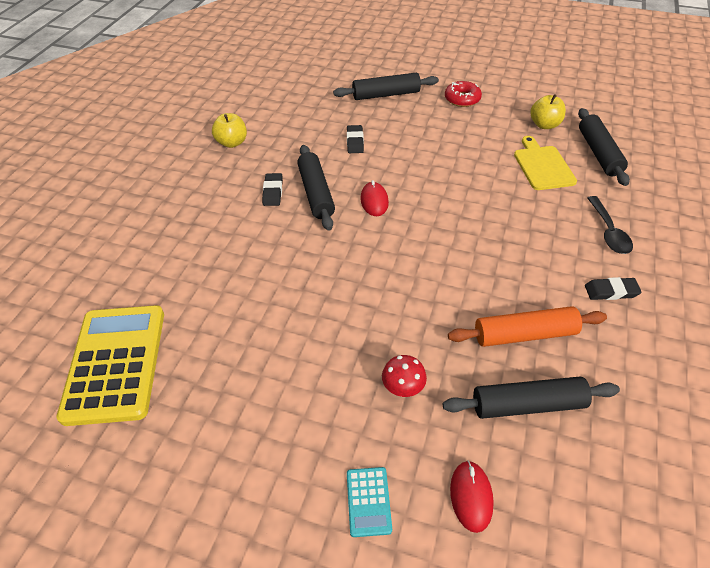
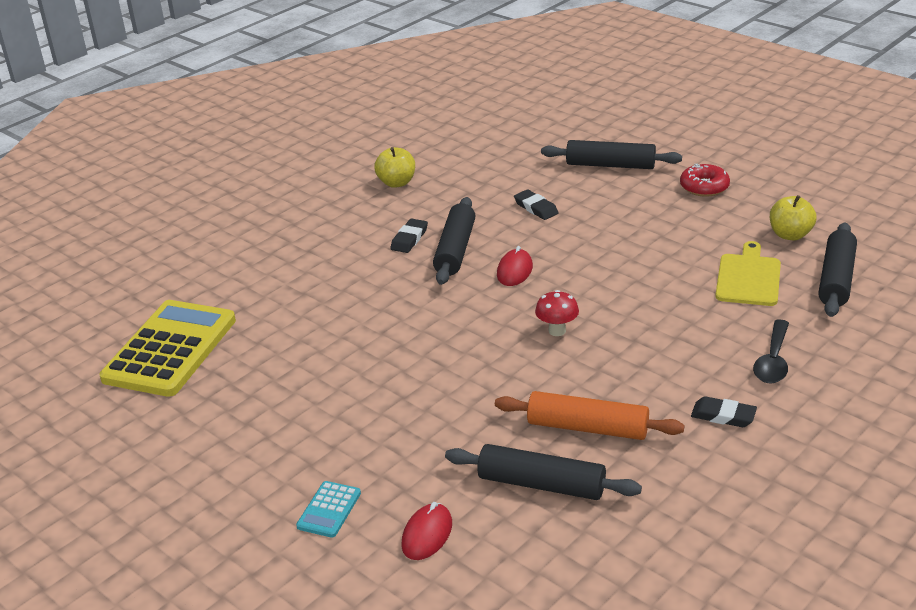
camera: 25 degrees right, 15 degrees down
black eraser [347,125,364,153] -> black eraser turned 60 degrees counterclockwise [514,189,559,220]
red mushroom [382,355,427,397] -> red mushroom moved to [535,290,579,336]

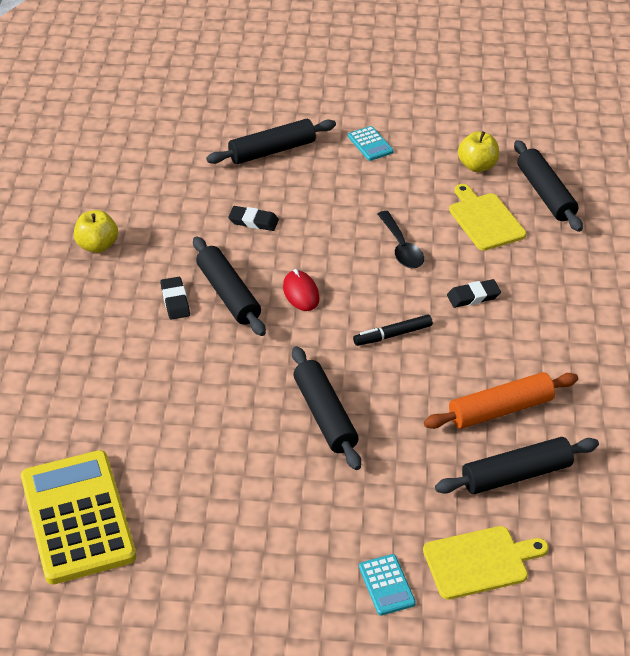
camera: 40 degrees left, 10 degrees up
red mouse [402,502,452,560] -> yellow cutting board [423,526,549,600]
red mushroom [535,290,579,336] -> black marker [353,315,433,346]
red donut [680,164,730,197] -> turquoise calculator [348,126,394,161]
black eraser [691,396,757,427] -> black eraser moved to [447,279,501,308]
black spoon [753,319,789,383] -> black spoon moved to [378,211,424,268]
none -> black rolling pin [292,346,361,470]

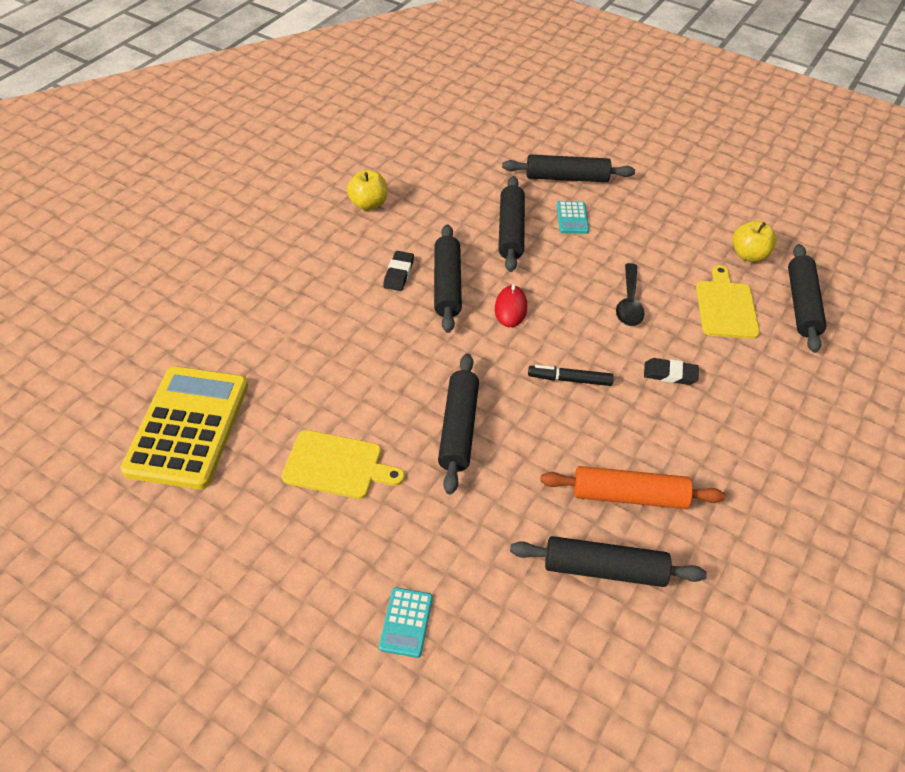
camera: 25 degrees right, 5 degrees up
black eraser [228,206,279,231] -> black rolling pin [498,176,525,272]
turquoise calculator [348,126,394,161] -> turquoise calculator moved to [557,201,589,234]
yellow cutting board [423,526,549,600] -> yellow cutting board moved to [282,430,405,499]

